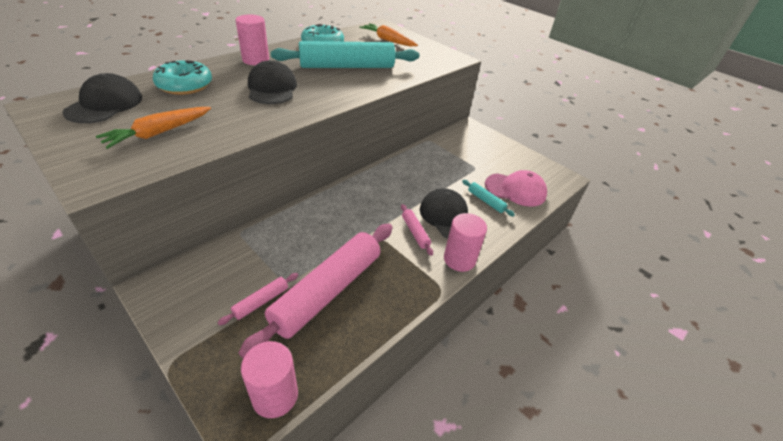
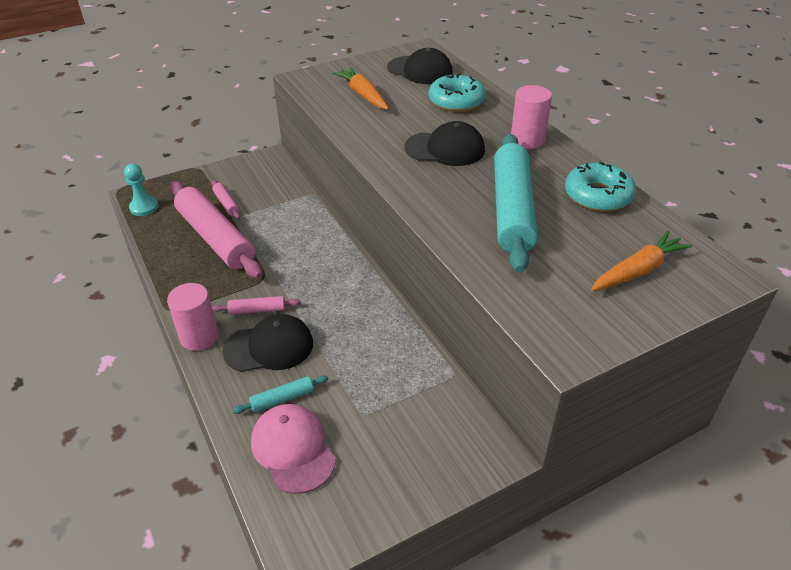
camera: 110 degrees right, 0 degrees up
pink cylinder [241,341,298,418] -> turquoise pawn [124,164,158,216]
pink cap [485,170,547,207] -> pink cap turned 120 degrees clockwise [251,404,336,494]

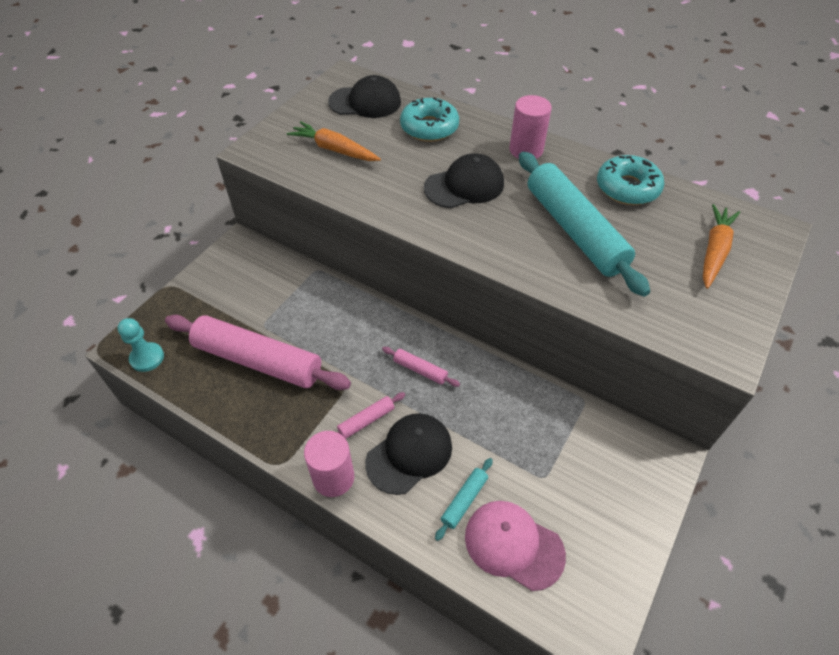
camera: 30 degrees left, 10 degrees up
pink rolling pin [212,180,240,220] -> pink rolling pin moved to [382,347,460,387]

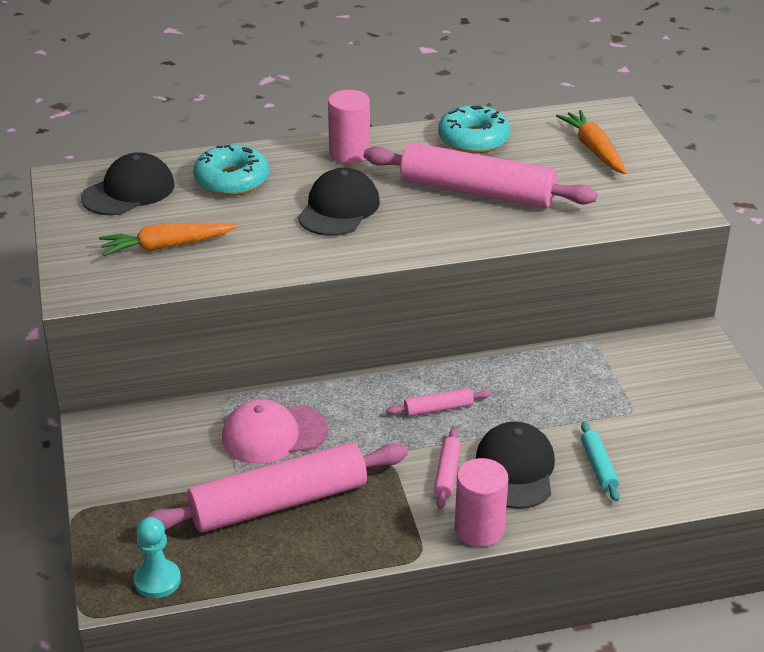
camera: 45 degrees left, 15 degrees down
pink cap [465,501,566,591] -> pink cap moved to [222,399,328,464]
turquoise rolling pin [519,152,650,297] -> pink rolling pin [364,142,597,208]

